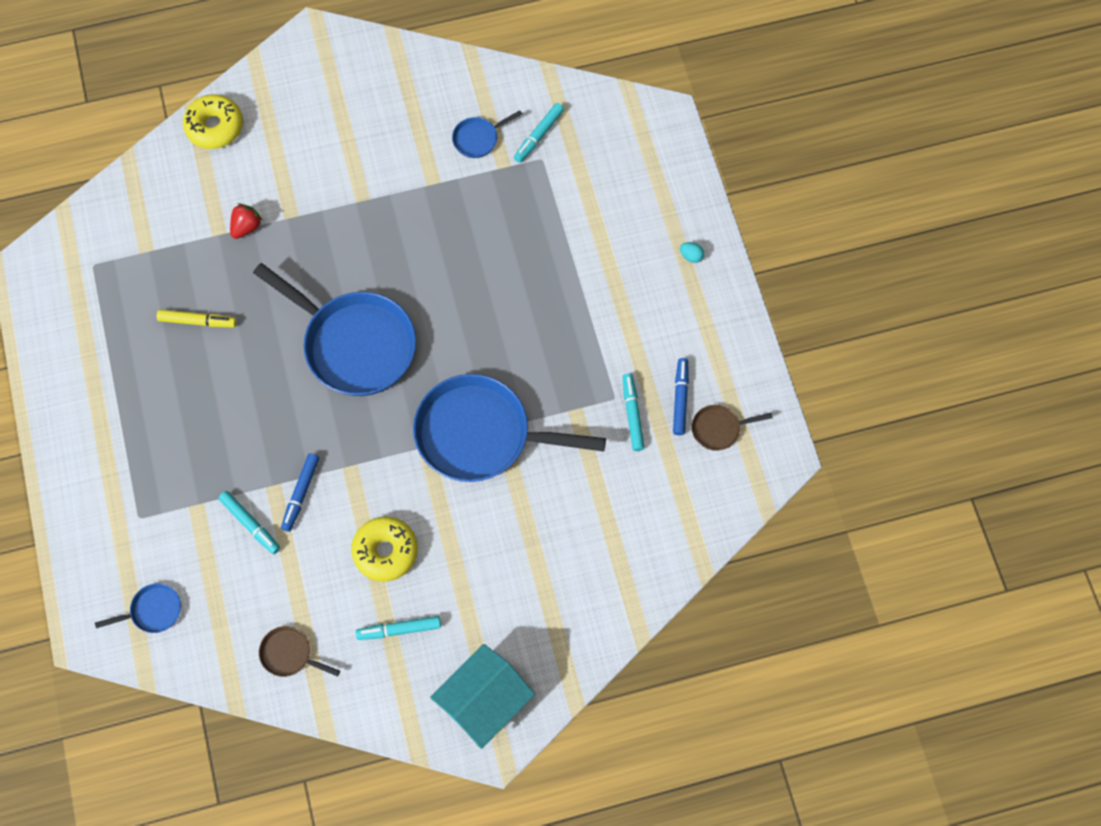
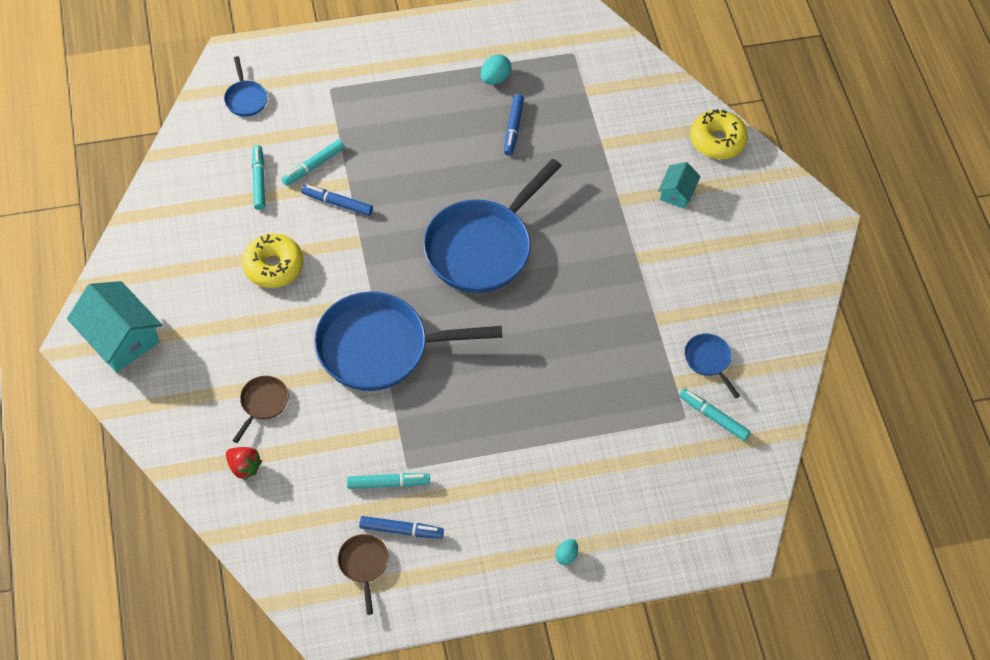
camera: 90 degrees right, 10 degrees down
yellow marker [157,310,236,328] -> blue marker [504,94,524,156]
red strawberry [230,203,263,239] -> red strawberry moved to [226,447,262,481]
brown pan [259,626,340,677] -> brown pan moved to [232,376,289,443]
turquoise marker [356,616,441,640] -> turquoise marker moved to [252,145,265,210]
blue pan [413,374,606,482] -> blue pan turned 105 degrees counterclockwise [314,291,502,391]
none -> turquoise egg [481,55,512,85]
none -> turquoise house [658,162,701,209]

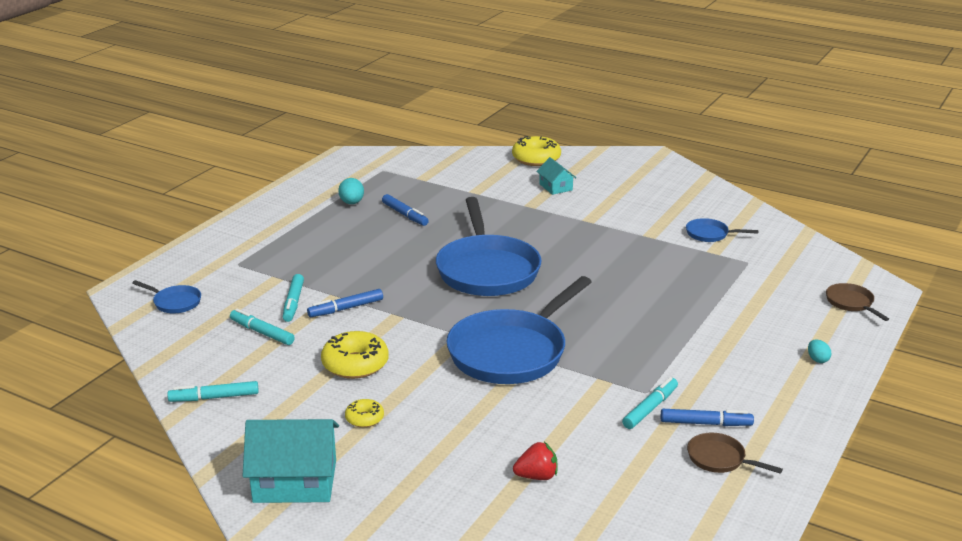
camera: 45 degrees left, 30 degrees down
brown pan [232,376,289,443] -> brown pan moved to [826,283,889,321]
blue marker [359,516,444,539] -> blue marker turned 45 degrees clockwise [661,409,754,426]
turquoise marker [679,388,751,441] -> turquoise marker moved to [167,381,259,402]
none -> yellow donut [345,399,384,428]

